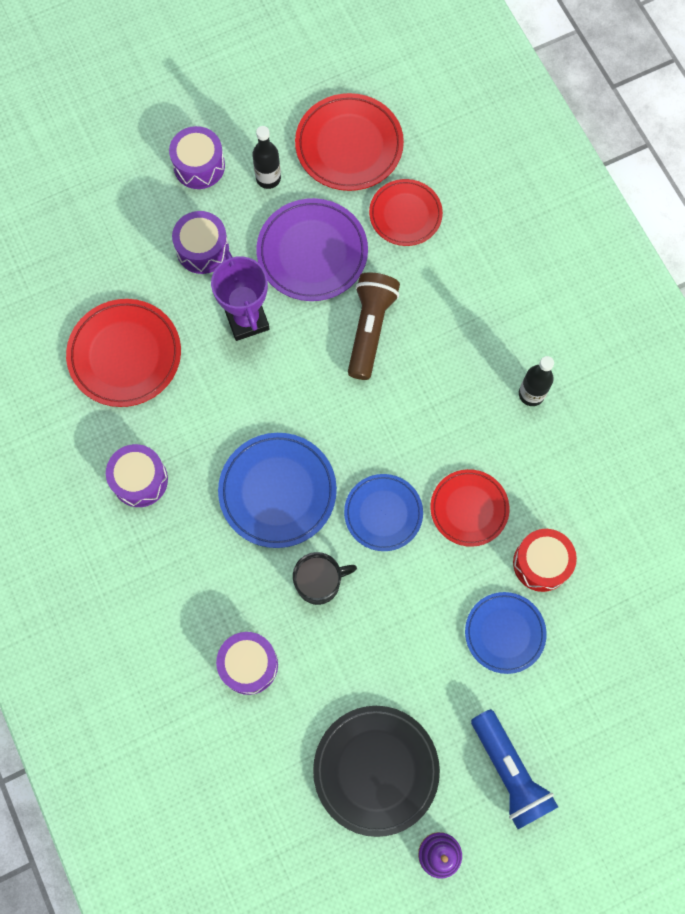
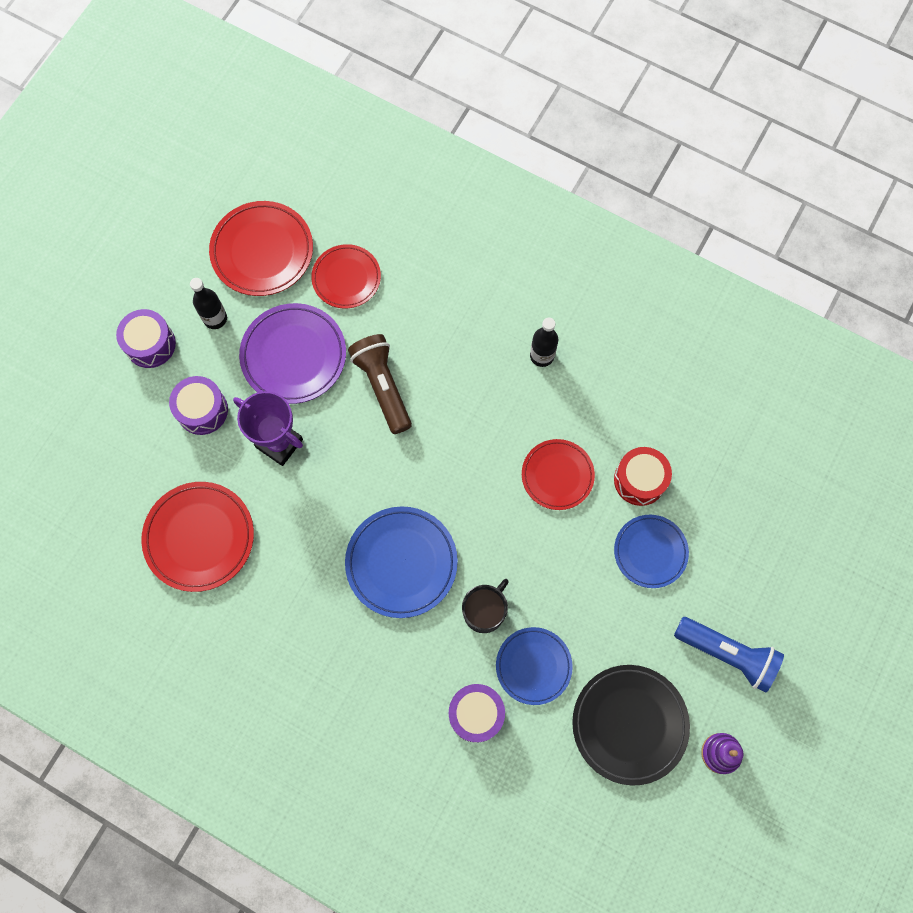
camera: 35 degrees left, 0 degrees up
purple drum [106,444,168,507] -> none
blue plate [344,474,423,551] -> blue plate moved to [496,627,573,705]

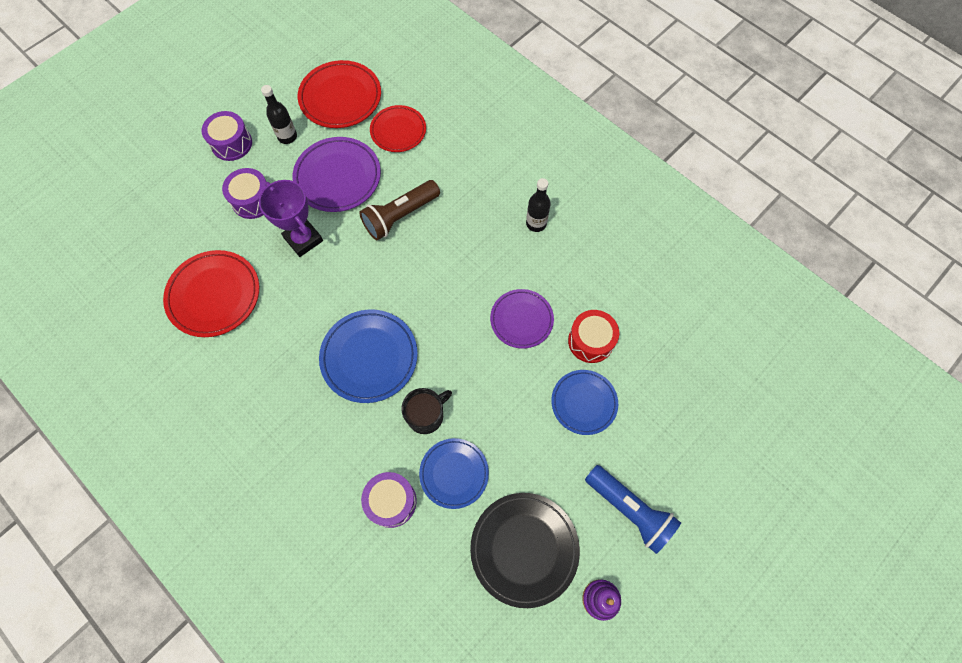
camera: 15 degrees right, 5 degrees down
brown flashlight [348,334,412,434] -> brown flashlight turned 120 degrees counterclockwise [359,180,440,240]
red plate [522,439,595,510] -> purple plate [490,289,554,349]

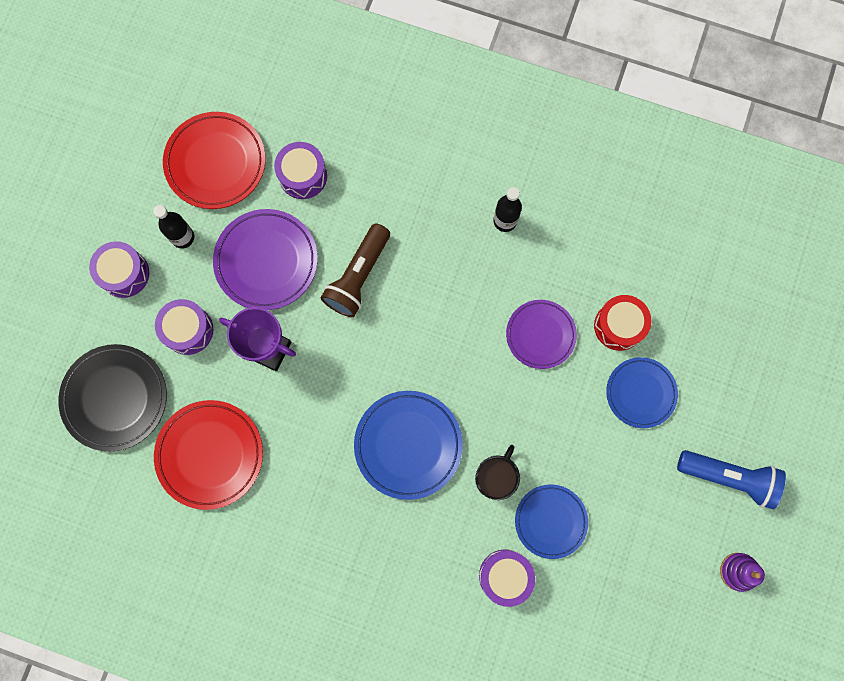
camera: 25 degrees left, 10 degrees up
red plate [370,105,426,152] -> purple drum [274,142,327,199]
black plate [470,493,580,608] -> black plate moved to [58,344,167,452]

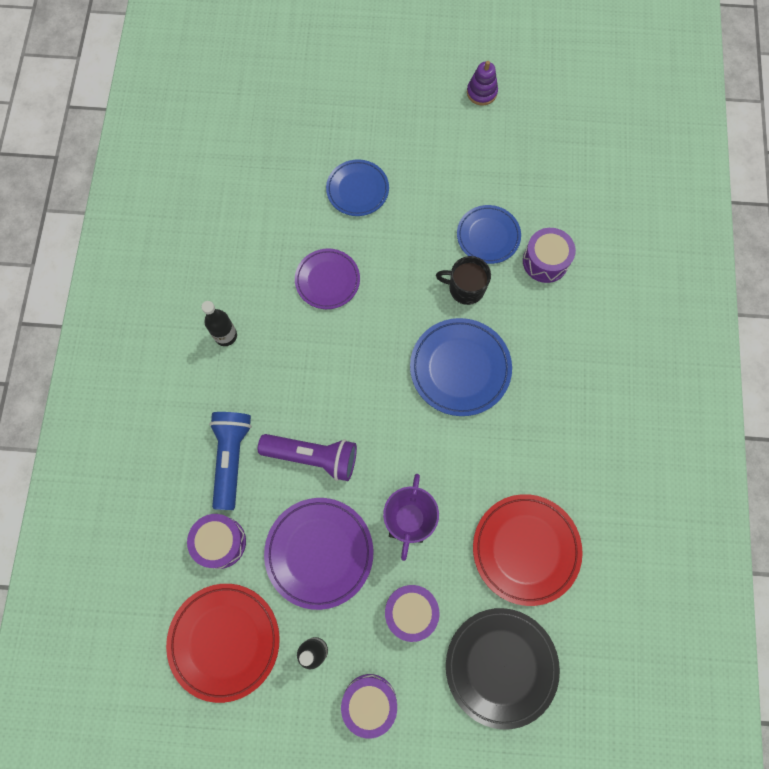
camera: 105 degrees left, 5 degrees down
brown flashlight [321,223,390,317] -> purple flashlight [258,434,357,481]
red drum [594,295,652,351] -> none
blue flashlight [677,450,786,509] -> blue flashlight moved to [209,412,252,510]

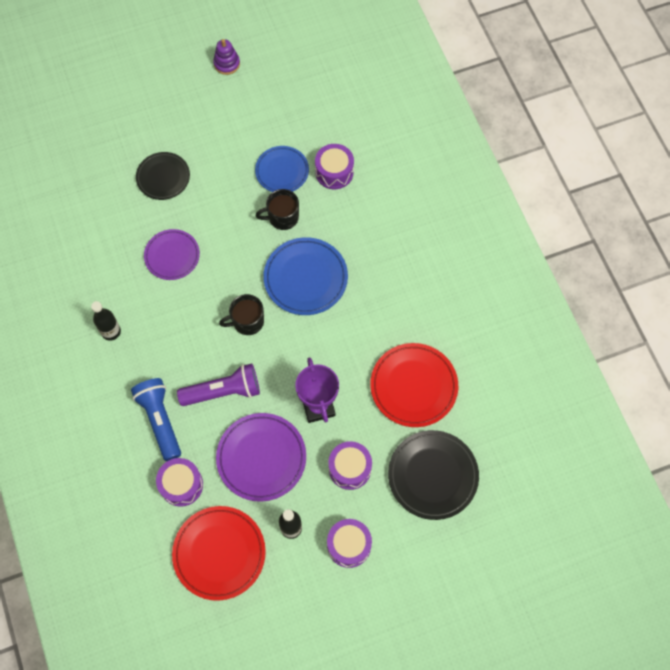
camera: 25 degrees left, 5 degrees down
blue plate [326,160,389,216] -> black plate [136,152,190,200]
none -> black mug [219,294,264,335]

